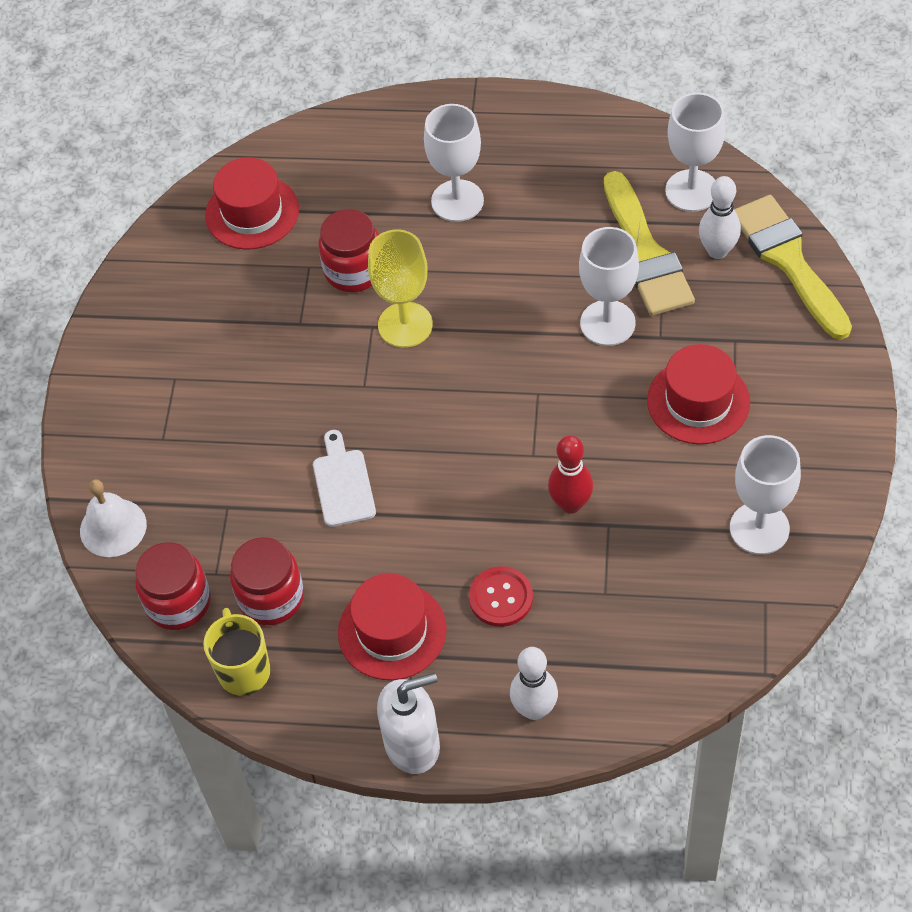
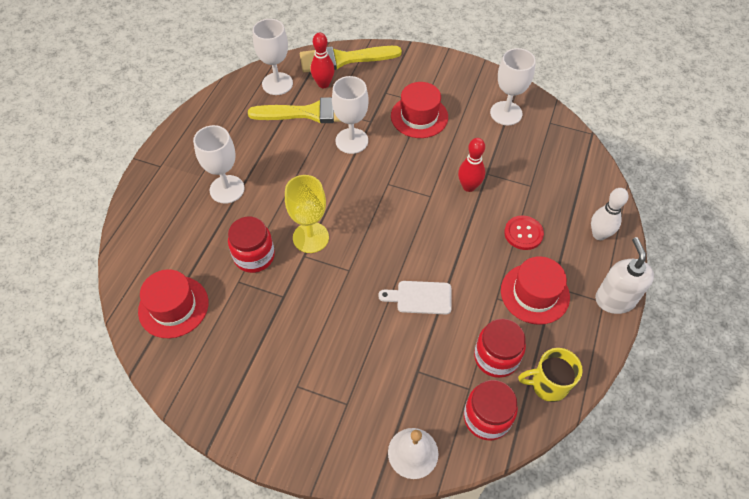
camera: 80 degrees left, 0 degrees up
white bowling pin [699,176,741,259] -> red bowling pin [311,33,335,88]

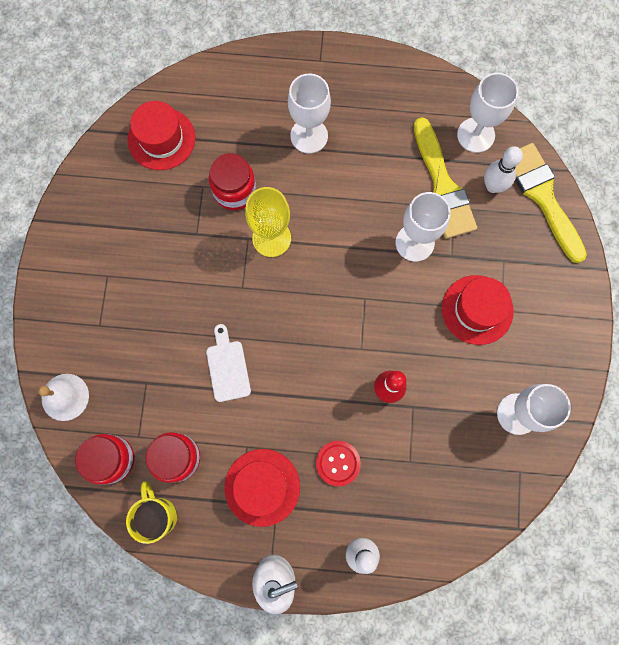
camera: 75 degrees right, 20 degrees up
red bowling pin [311,33,335,88] -> white bowling pin [484,146,523,193]

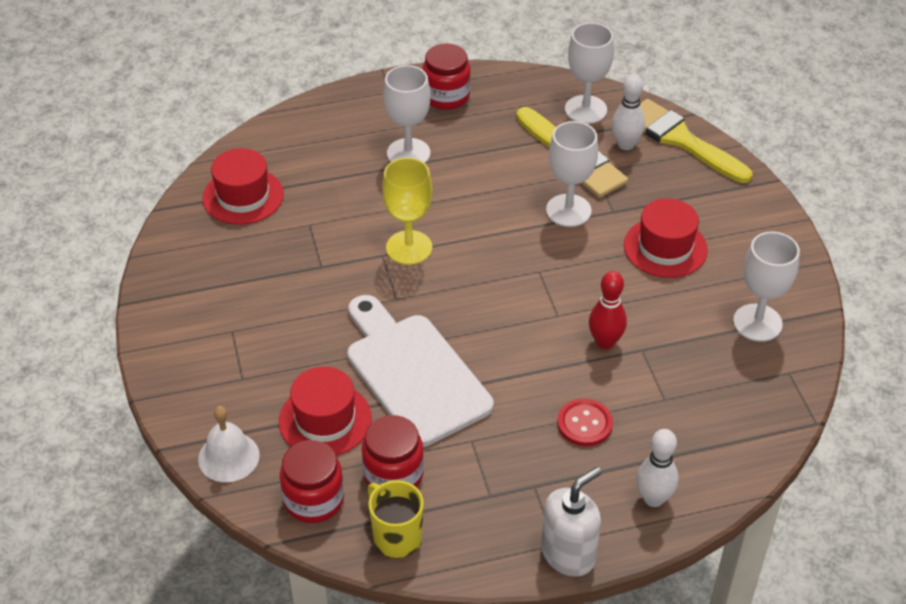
camera: 20 degrees left, 30 degrees down
white cutting board [206,324,251,402] -> white cutting board [347,295,493,447], size x2.08
red jar [209,153,256,210] -> red jar moved to [422,44,471,110]
red hat [224,449,300,527] -> red hat moved to [279,367,372,455]

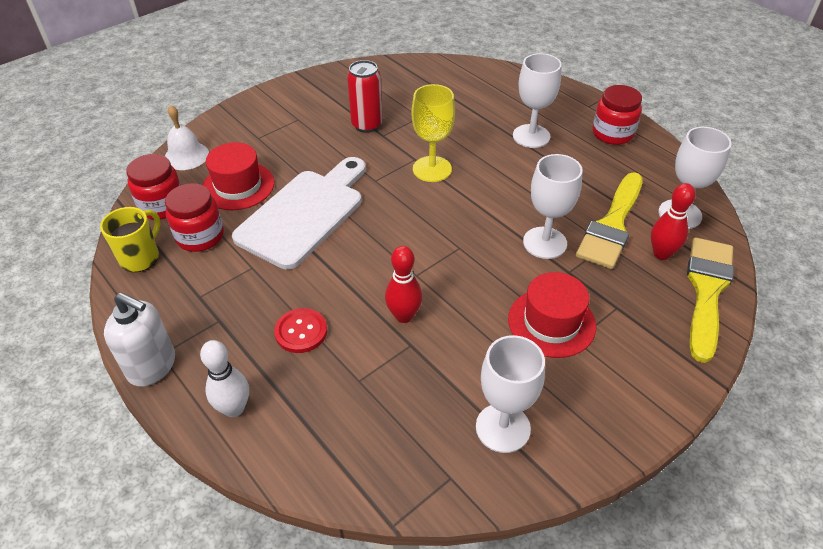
camera: 65 degrees right, 0 degrees up
red hat [203,148,284,225] -> none
white bowling pin [612,74,645,150] -> red bowling pin [651,183,696,260]
none -> red can [347,60,383,133]

